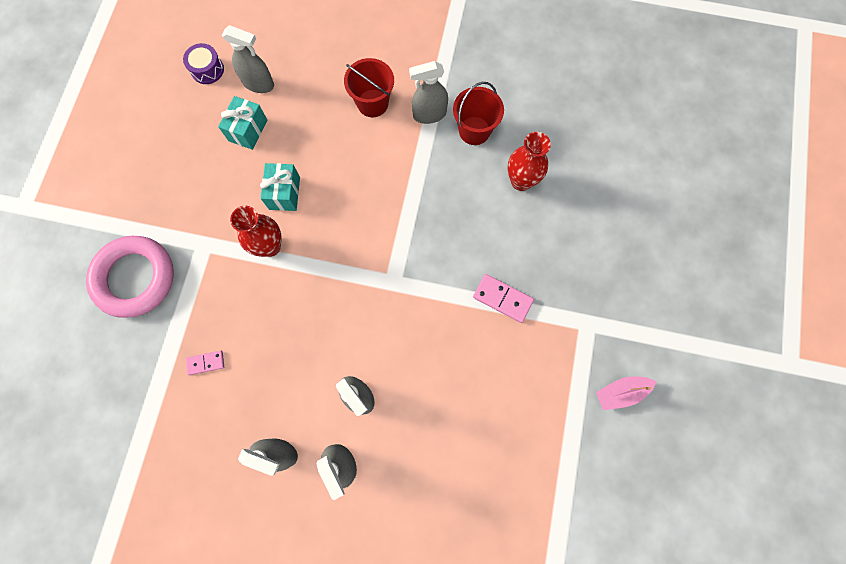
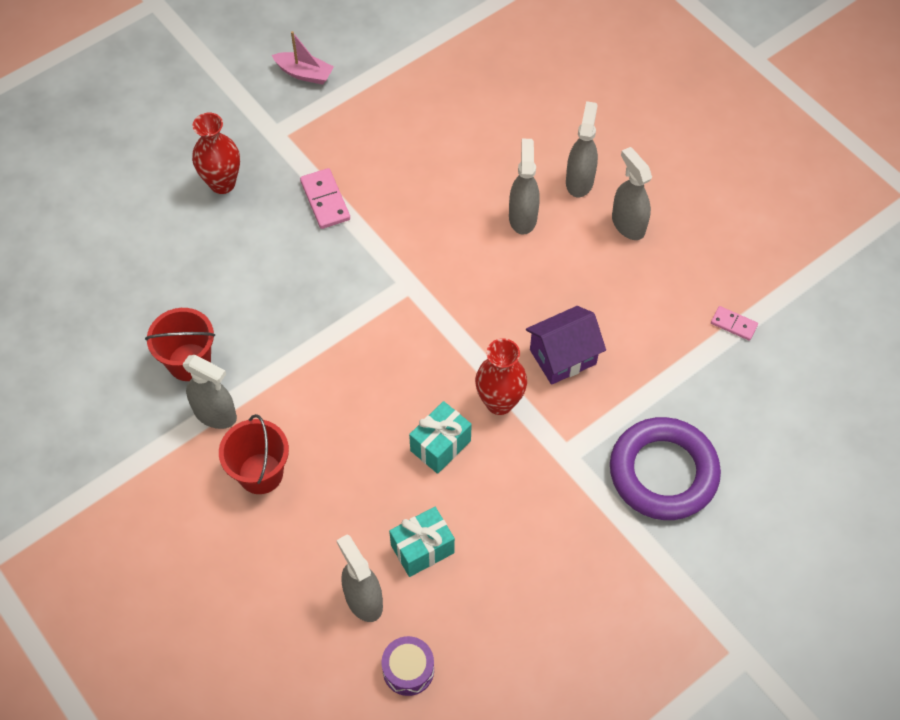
camera: 140 degrees left, 15 degrees down
pink ring [86,236,174,318] -> purple ring [610,417,721,520]
pink domino [186,351,224,375] -> pink domino moved to [711,306,758,341]
red vase [508,132,551,191] -> red vase moved to [192,113,240,194]
none -> purple house [526,306,606,385]

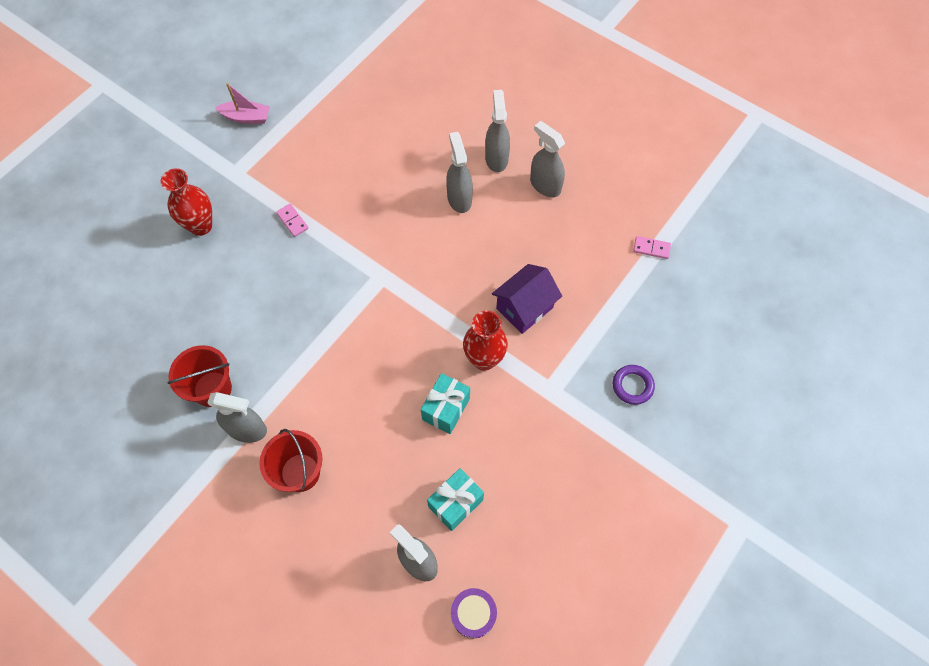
camera: 15 degrees left, 5 degrees up
pink domino [300,168,350,229] -> pink domino [276,204,308,237], size x0.63
purple ring [610,417,721,520] -> purple ring [613,365,655,405], size x0.46

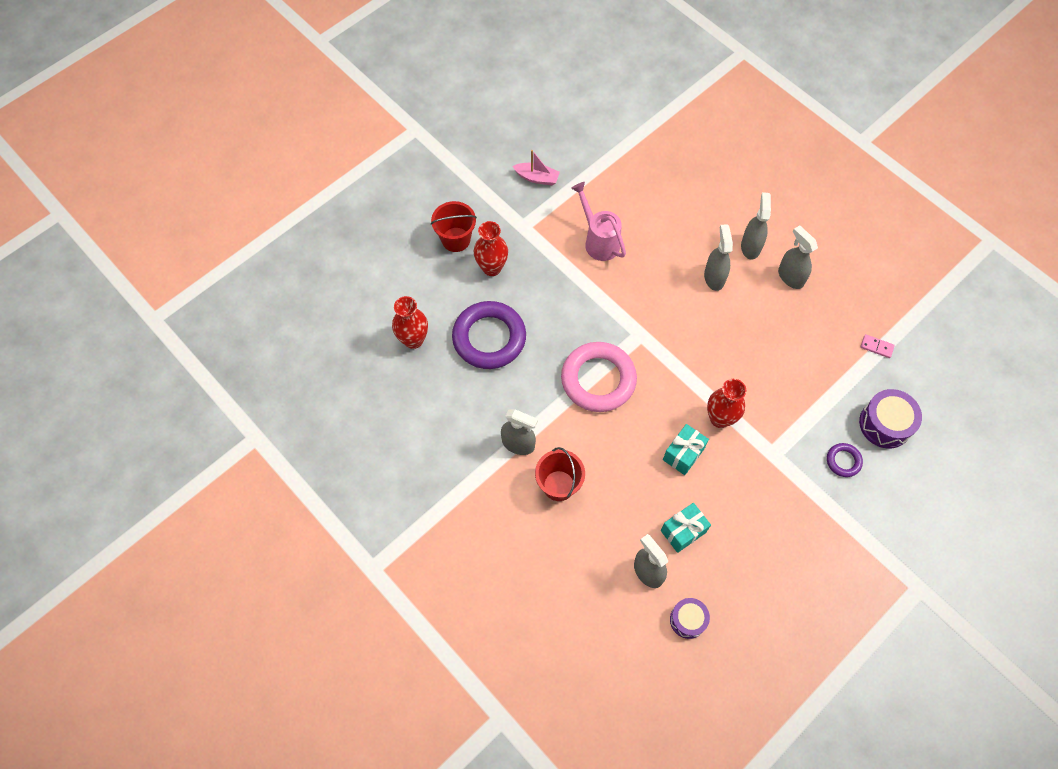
camera: 10 degrees right, 0 degrees up
red bucket [167,345,232,407] -> red bucket moved to [431,201,477,252]
pink domino [276,204,308,237] -> none
purple house [492,264,562,334] -> none
none -> red vase [392,296,428,349]
none -> purple ring [452,301,526,369]
none -> pink ring [561,342,637,412]
none -> pink watering can [571,182,626,261]
none -> purple drum [859,389,922,449]

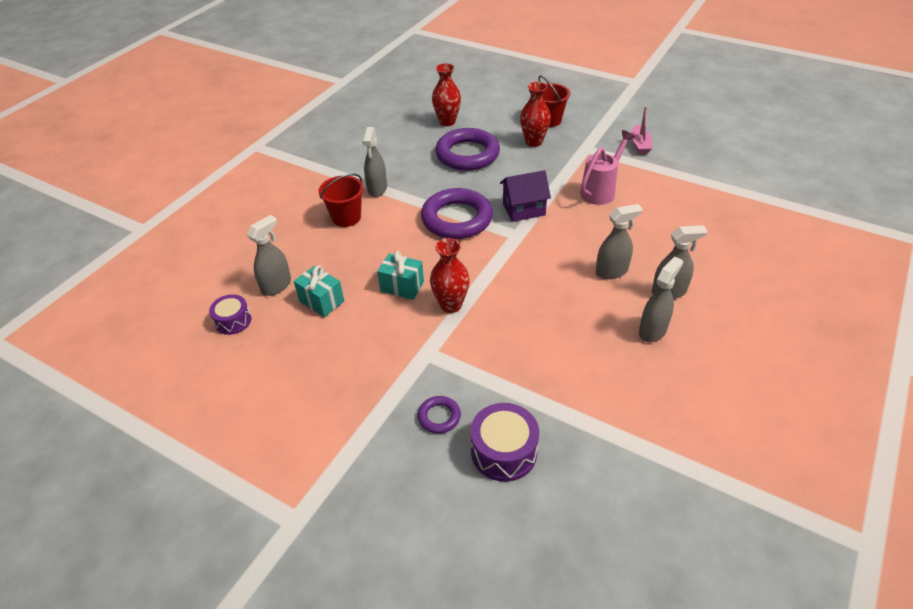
camera: 75 degrees right, 20 degrees down
pink ring [561,342,637,412] -> purple ring [421,188,493,239]
pink domino [861,334,895,358] -> none
none -> purple house [500,170,551,222]

